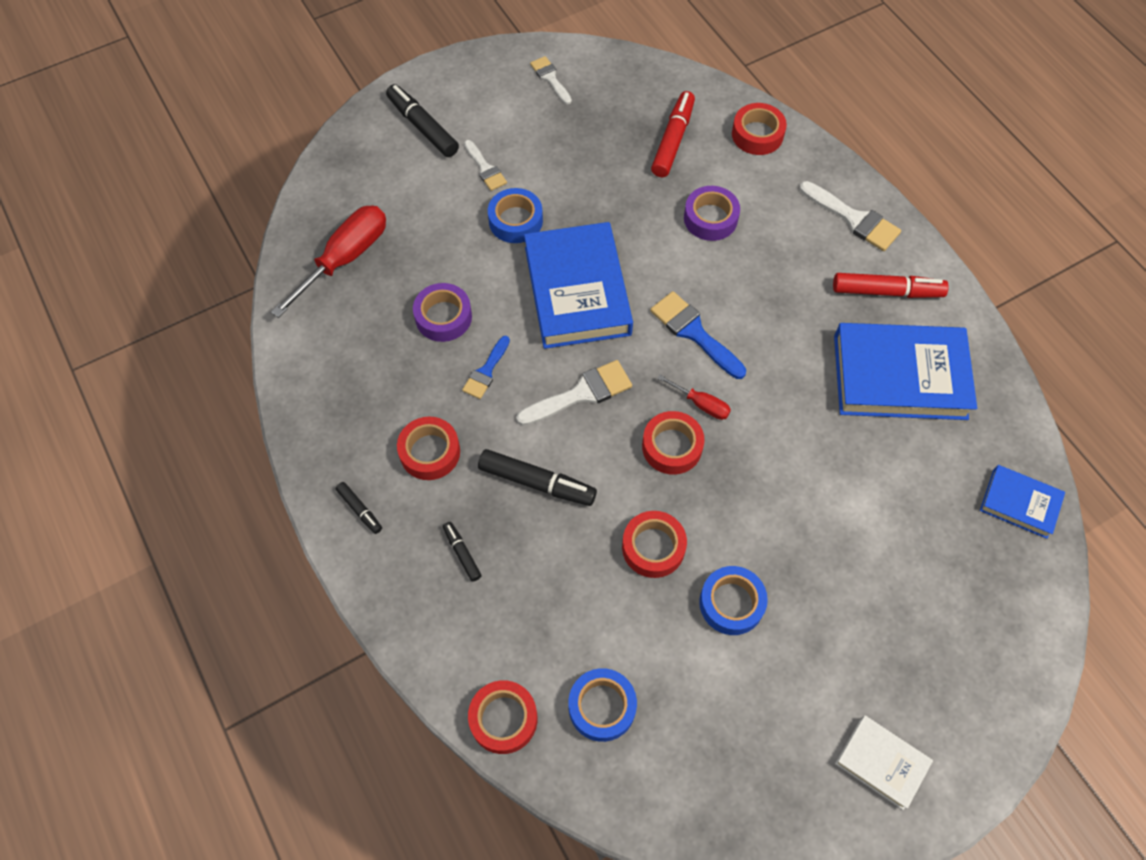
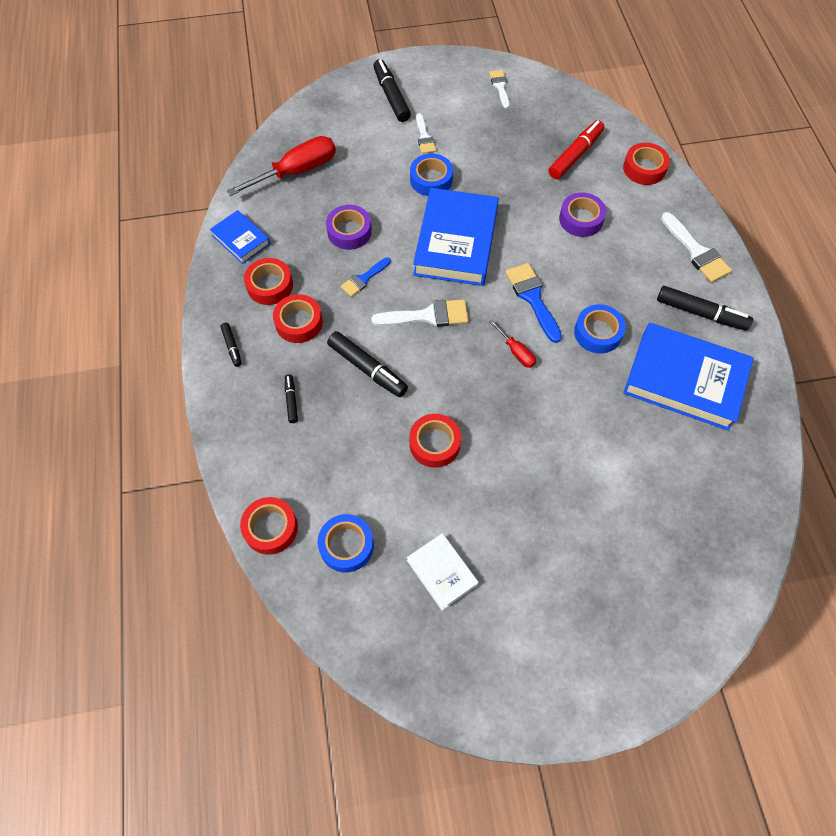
camera: 20 degrees right, 0 degrees up
red tape [642,411,704,474] -> red tape moved to [244,258,293,305]
blue tape [699,566,768,635] -> blue tape moved to [574,304,626,354]
red marker [833,273,949,298] -> black marker [657,286,753,331]
white book [835,715,933,810] -> white book moved to [407,533,479,611]
blue book [980,465,1065,539] -> blue book moved to [210,210,270,264]

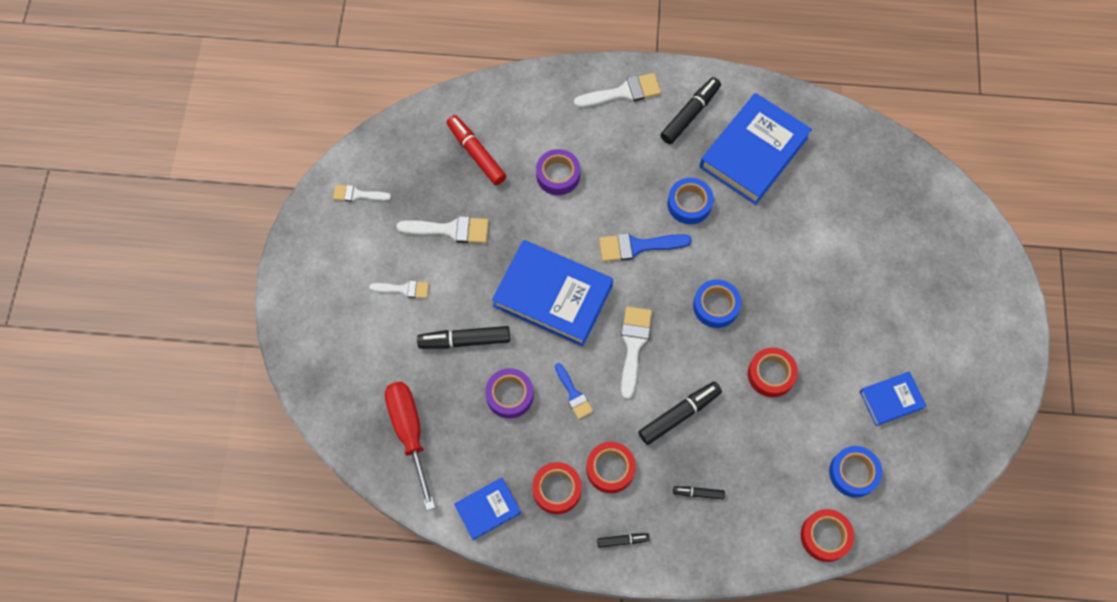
camera: 75 degrees left, 5 degrees up
black marker [373,59,411,122] -> black marker moved to [417,326,510,349]
white book [407,533,479,611] -> blue book [860,372,926,426]
blue tape [410,154,453,196] -> blue tape moved to [693,279,741,328]
red screwdriver [489,320,536,368] -> none
red tape [623,143,670,185] -> none
none -> white brush [396,216,489,243]

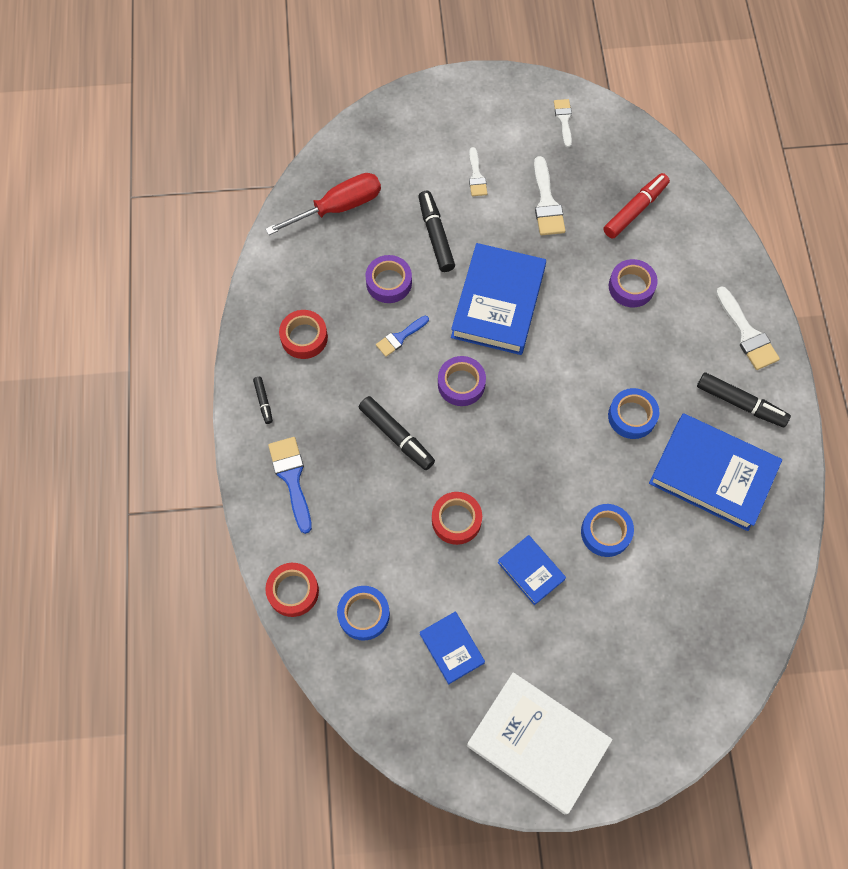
camera: 80 degrees right, 0 degrees up
blue book [454,478,521,540] -> blue book moved to [498,535,566,605]
red tape [586,442,636,493] -> none
blue brush [599,233,692,262] -> blue brush moved to [268,437,312,534]
white brush [621,306,652,399] -> purple tape [438,356,486,406]
black marker [673,486,725,499] -> none
blue tape [693,279,741,328] -> blue tape moved to [581,504,634,557]
none -> white book [467,672,613,814]

